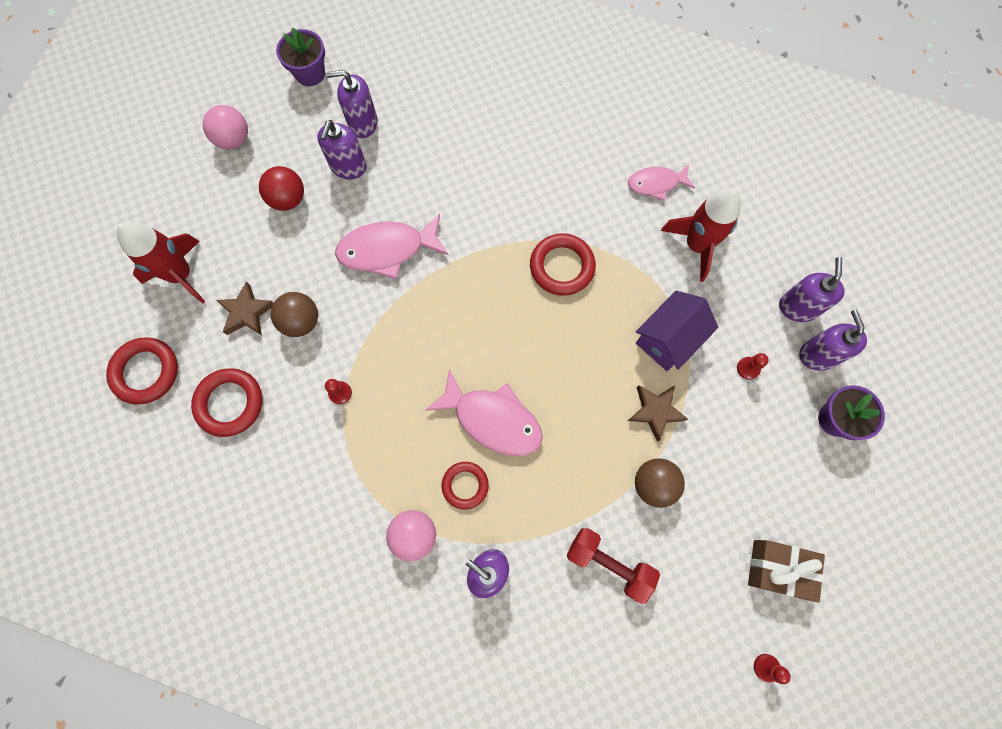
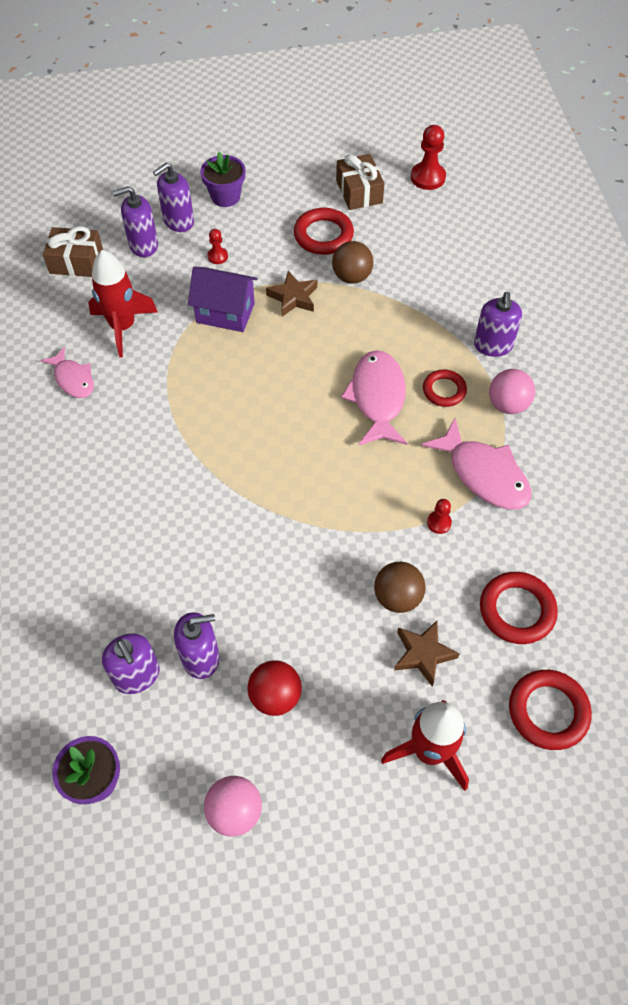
camera: 120 degrees left, 15 degrees down
pink fish [335,214,448,279] -> pink fish moved to [421,418,531,509]
red ring [530,233,596,296] -> red ring moved to [294,208,354,255]
red dumbbell [567,528,660,604] -> none
red pawn [754,654,791,684] -> red pawn [411,125,446,190], size x1.82
none -> brown gift [43,226,103,277]

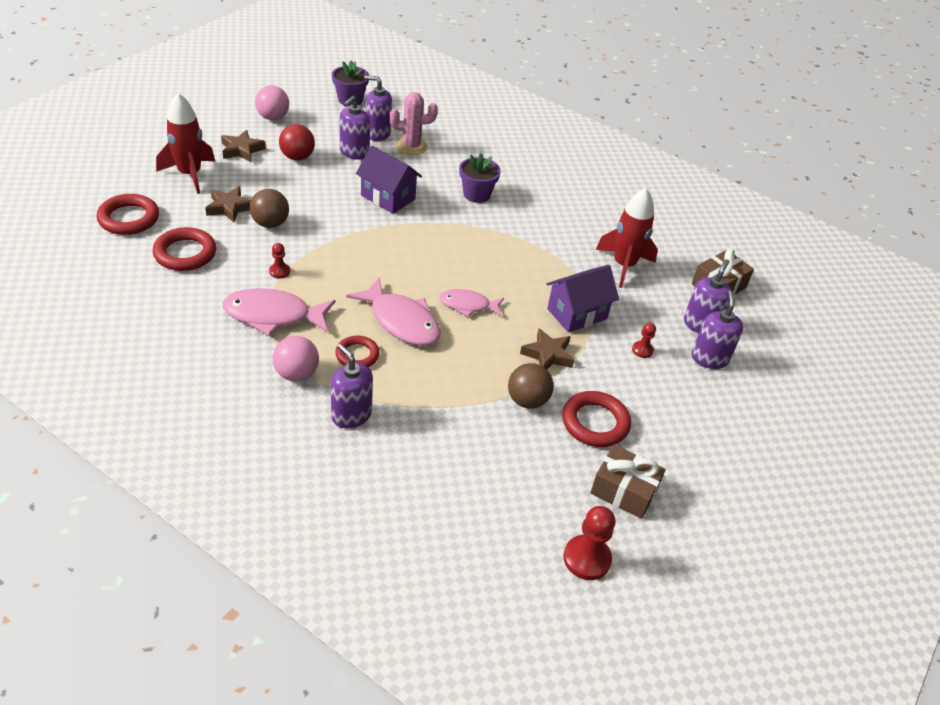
camera: 130 degrees right, 15 degrees down
pink fish [40,347,94,398] -> pink fish moved to [439,289,504,317]
purple flower pot [200,152,245,207] -> purple flower pot moved to [459,153,501,203]
none -> brown star [221,130,266,162]
none -> purple house [356,145,422,214]
none -> pink cactus [389,92,438,155]

